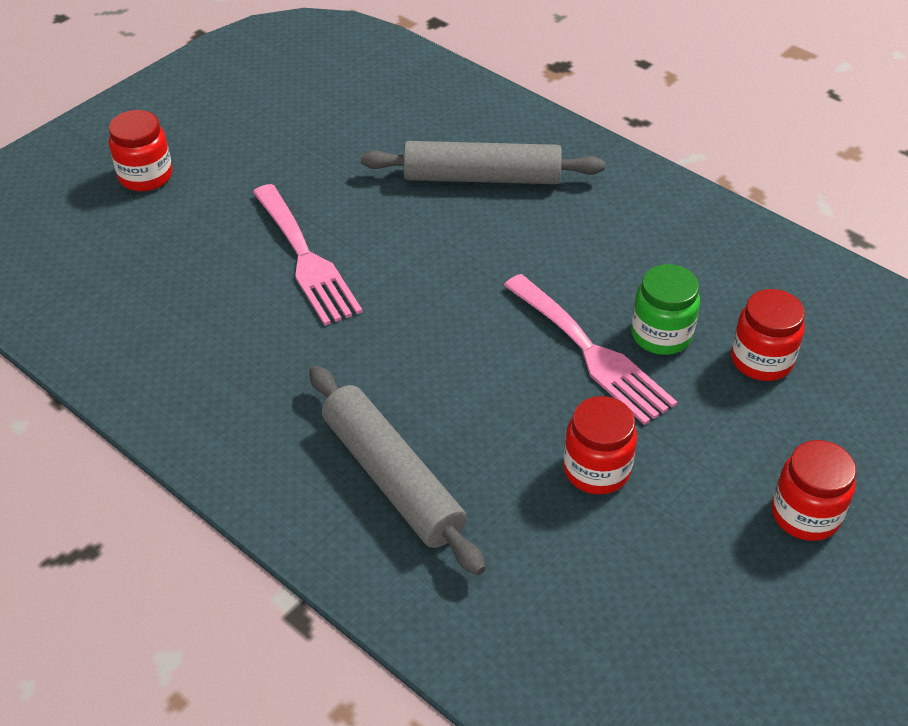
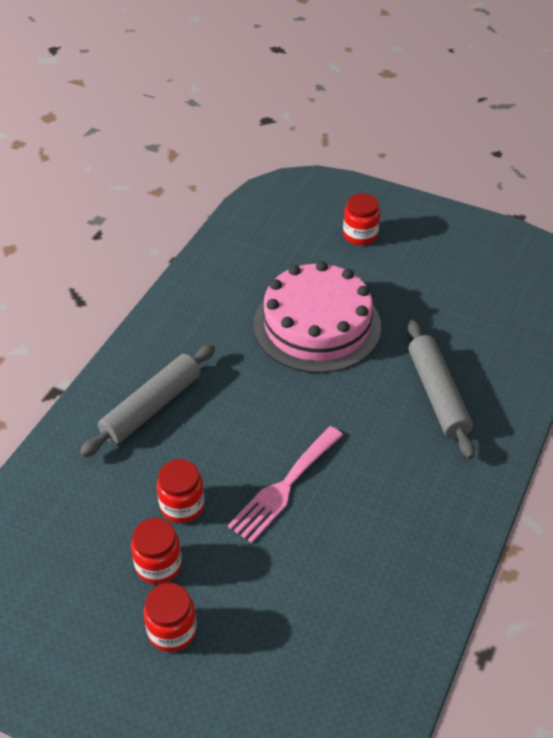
camera: 75 degrees right, 0 degrees up
pink fork [253,184,363,326] -> pink cake [253,261,381,373]
green jar [631,264,700,355] -> none
red jar [731,289,805,381] -> red jar moved to [131,518,182,584]

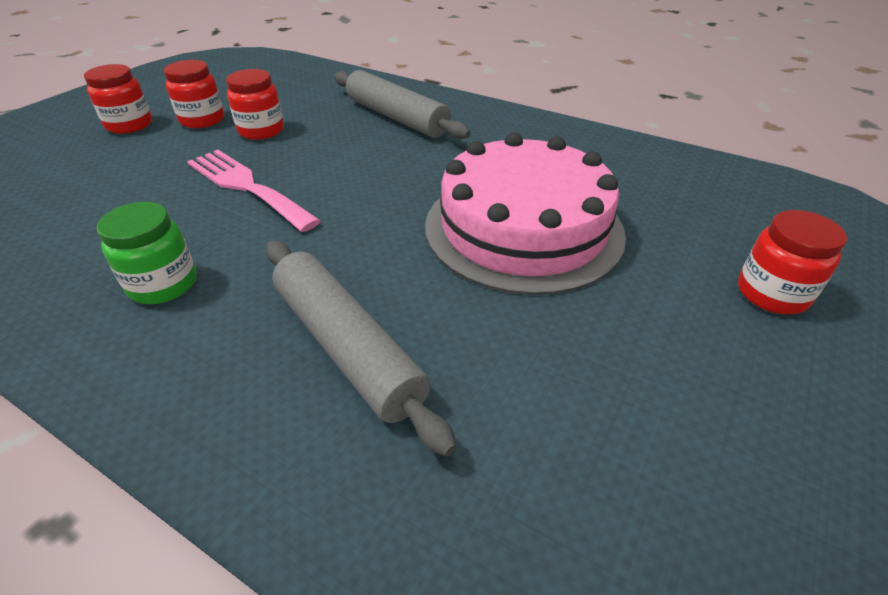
camera: 95 degrees right, 5 degrees down
grey rolling pin [408,320,475,459] -> grey rolling pin turned 60 degrees clockwise [266,240,457,457]
none -> green jar [97,202,197,304]

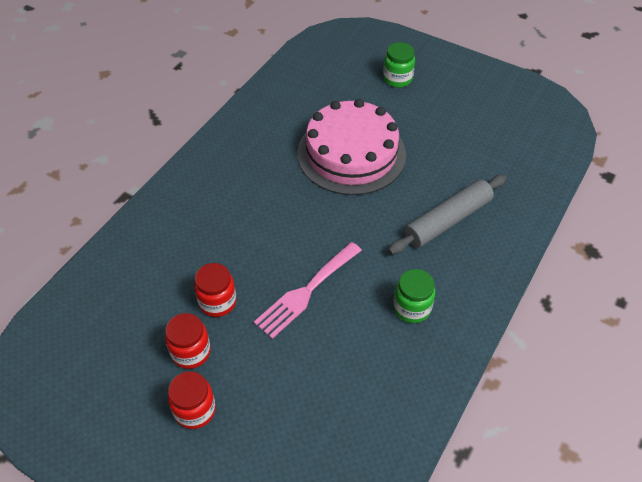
camera: 90 degrees left, 10 degrees up
grey rolling pin [334,70,471,139] -> none
red jar [738,210,847,314] -> green jar [383,42,415,88]

